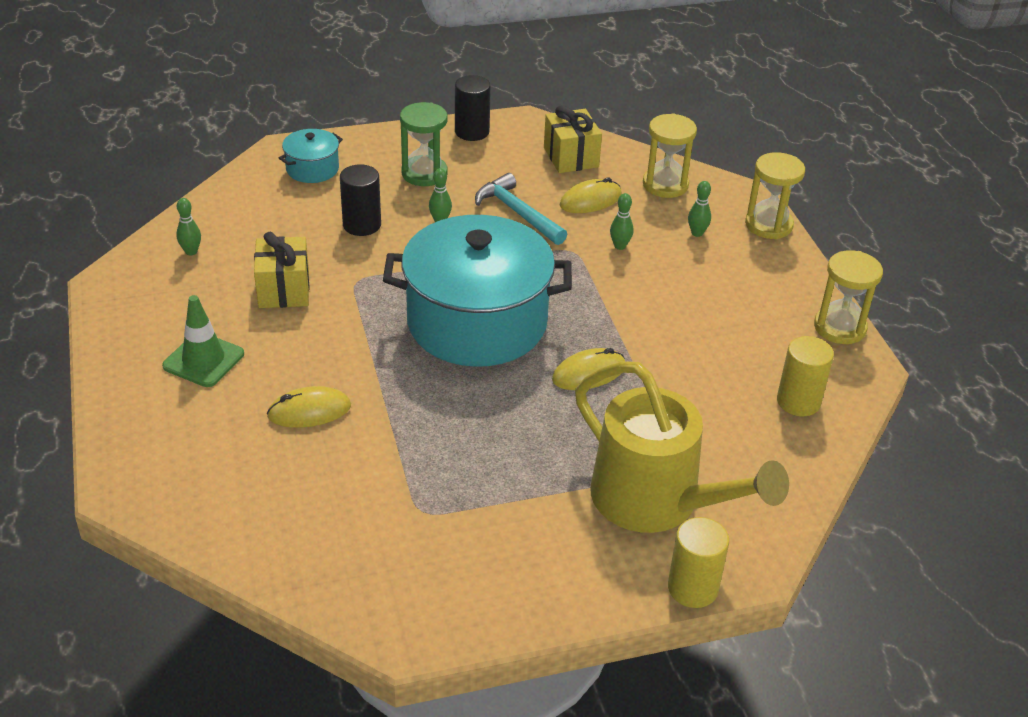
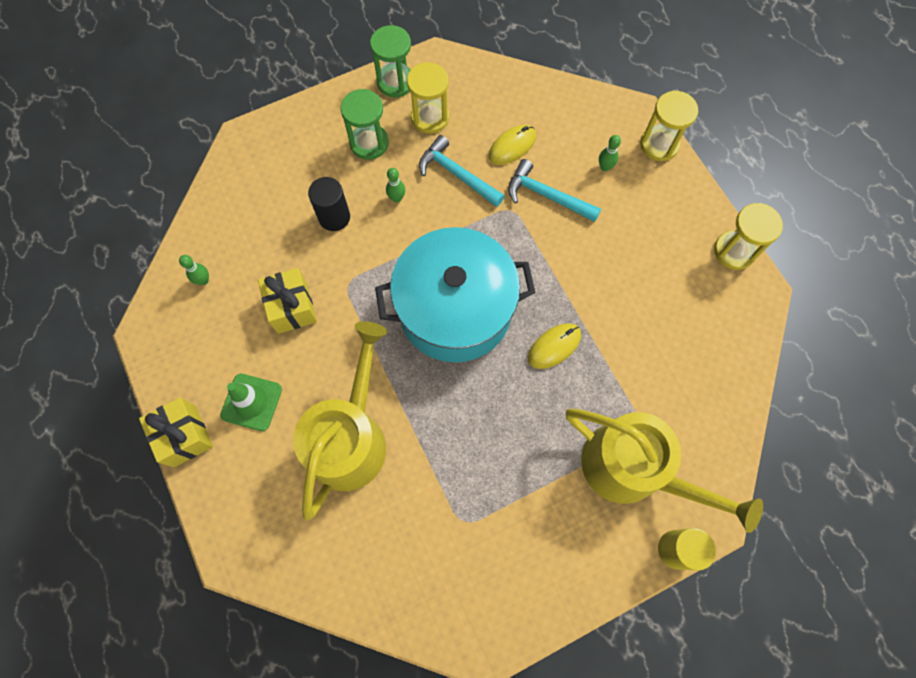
camera: 10 degrees left, 30 degrees up
yellow mouse [267,386,351,427] -> yellow watering can [293,322,387,520]
turquoise pot [279,129,343,183] -> none
black cylinder [455,75,491,141] -> green hourglass [370,25,411,97]
yellow gift [544,105,602,173] -> yellow gift moved to [139,397,213,467]
green bowling pin [610,193,634,250] -> turquoise hammer [508,159,601,222]
yellow hourglass [643,113,697,198] -> yellow hourglass moved to [407,62,449,134]
yellow cylinder [777,336,834,416] -> none

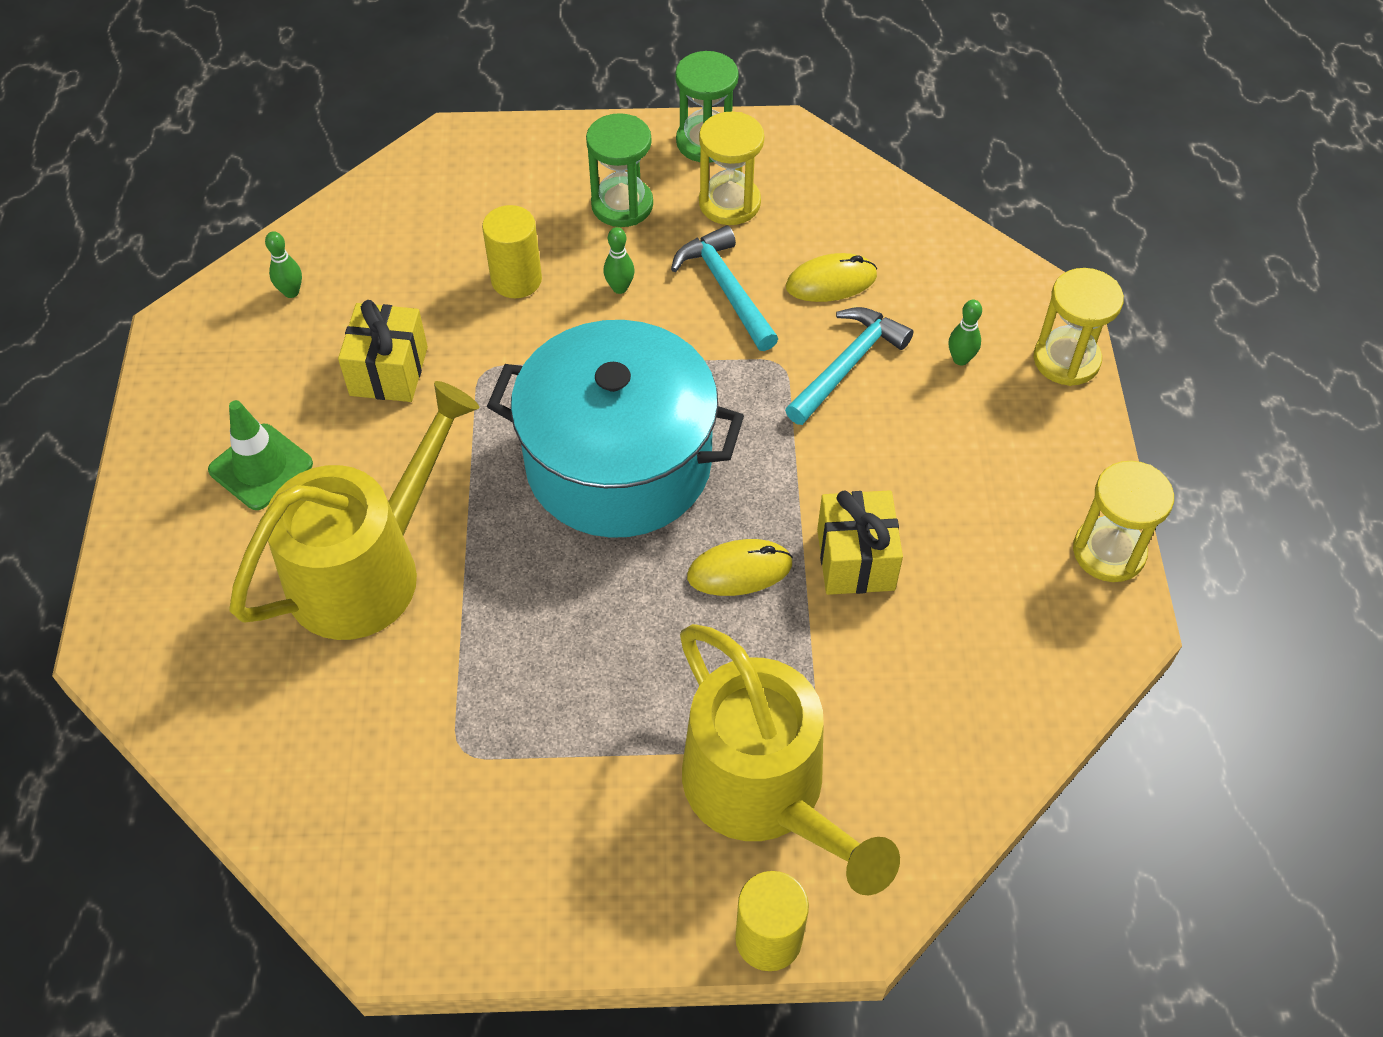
camera: 25 degrees right, 15 degrees down
yellow gift [139,397,213,467] -> yellow gift moved to [817,490,903,595]
black cylinder [308,177,350,231] -> yellow cylinder [482,205,542,298]
turquoise hammer [508,159,601,222] -> turquoise hammer turned 75 degrees clockwise [785,307,914,425]

